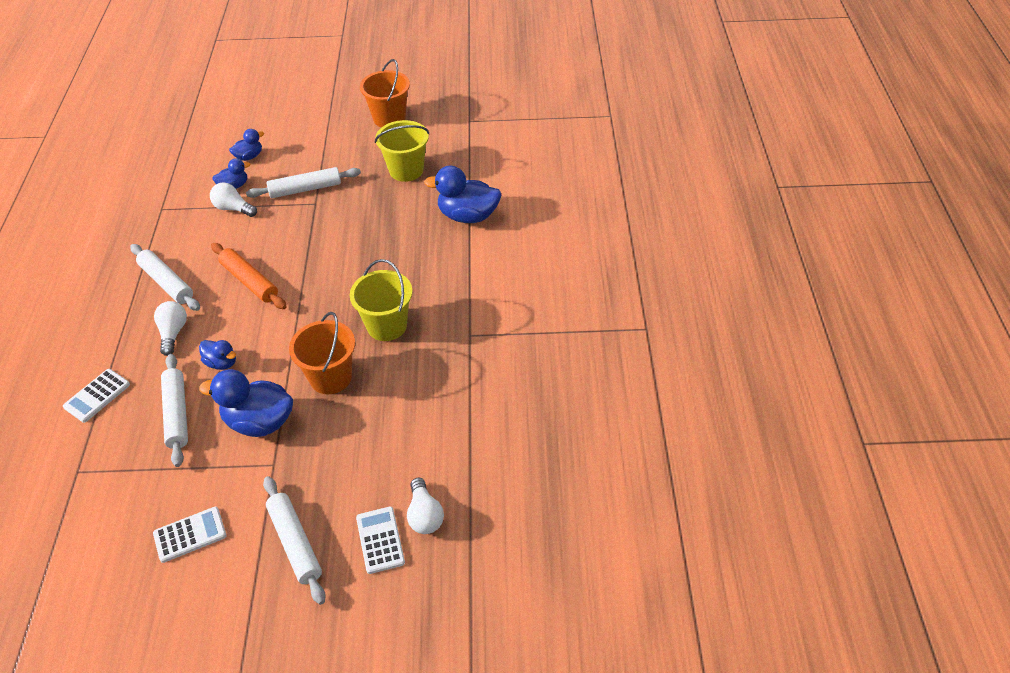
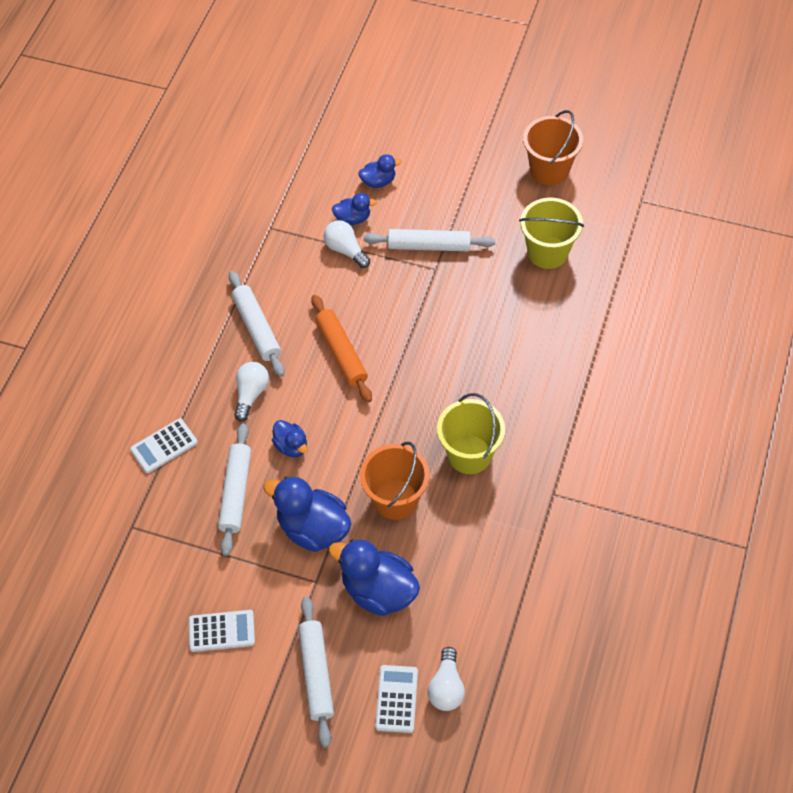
camera: 20 degrees right, 10 degrees up
blue duck [424,166,501,223] -> blue duck moved to [329,539,420,616]

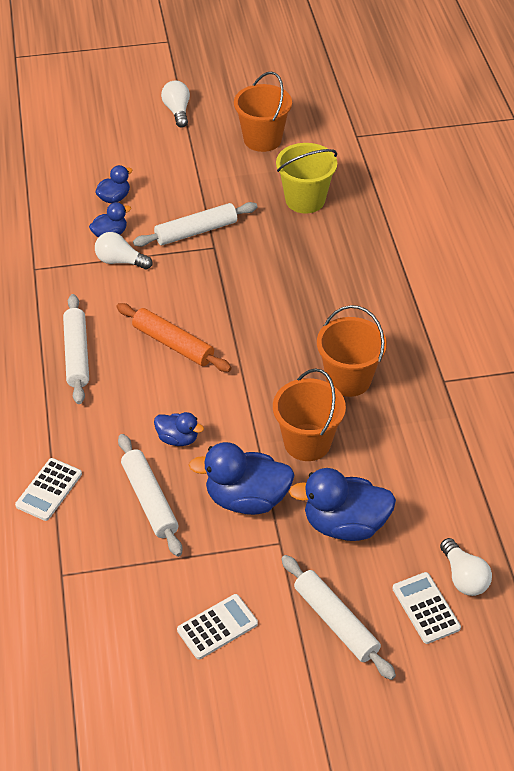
camera: 30 degrees left, 10 degrees down
white rolling pin [229,271,285,377] -> white rolling pin turned 45 degrees clockwise [63,294,89,404]
white light bulb [234,362,269,421] -> white light bulb moved to [161,81,190,127]
yellow bucket [437,393,505,474] -> orange bucket [317,305,387,397]

